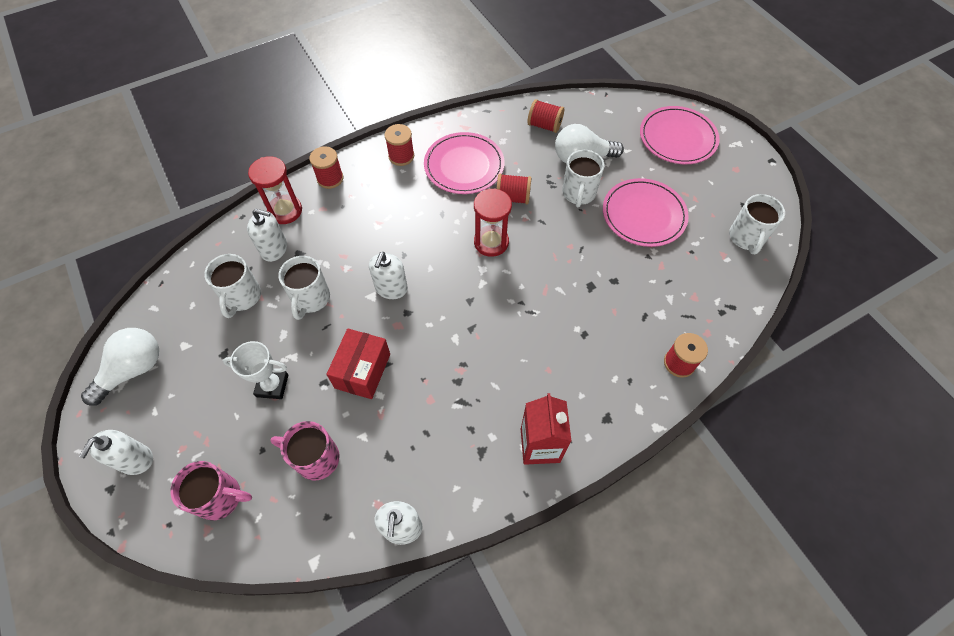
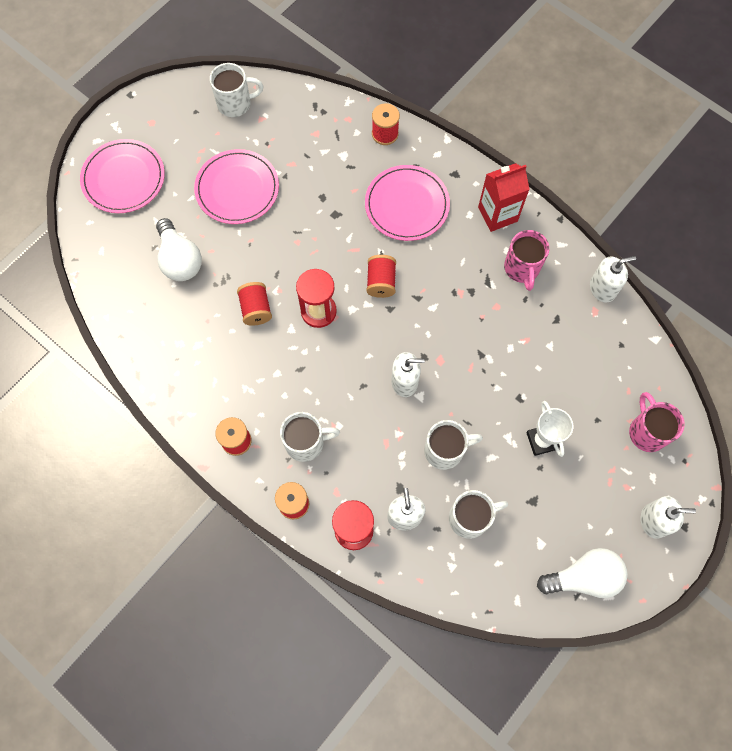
camera: 110 degrees left, 10 degrees up
white light bulb [81,328,159,406] -> white light bulb turned 150 degrees clockwise [537,548,628,598]
pink mug [270,421,340,480] -> pink mug moved to [504,230,549,291]
red box [326,328,390,399] -> none
pink plate [424,132,504,194] -> pink plate moved to [365,165,450,241]
red spool [527,99,564,133] -> red spool moved to [367,255,396,298]
white mug [562,150,604,207] -> white mug moved to [280,412,340,462]

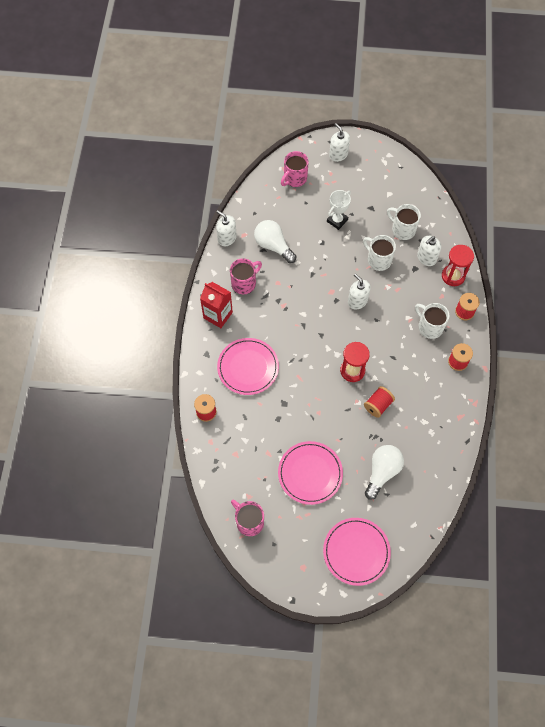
camera: 125 degrees left, 5 degrees down
white mug [210,63,264,117] -> pink mug [231,499,264,536]
red spool [367,255,396,298] -> none
white light bulb [537,548,628,598] -> white light bulb moved to [254,220,296,263]

